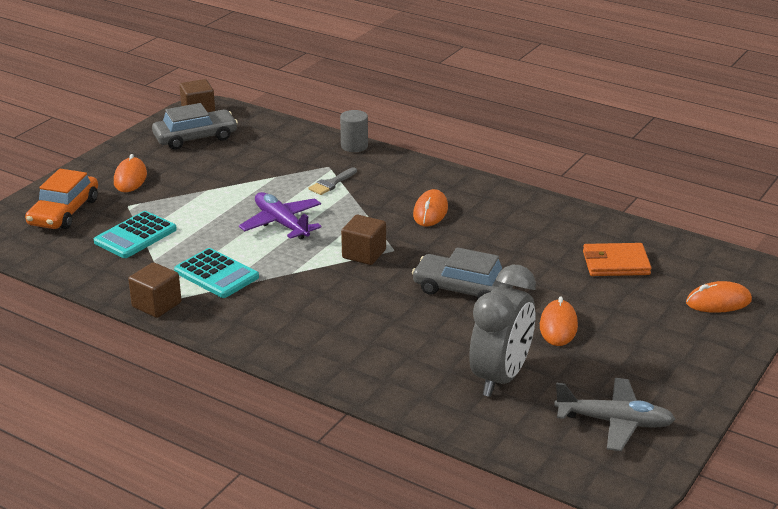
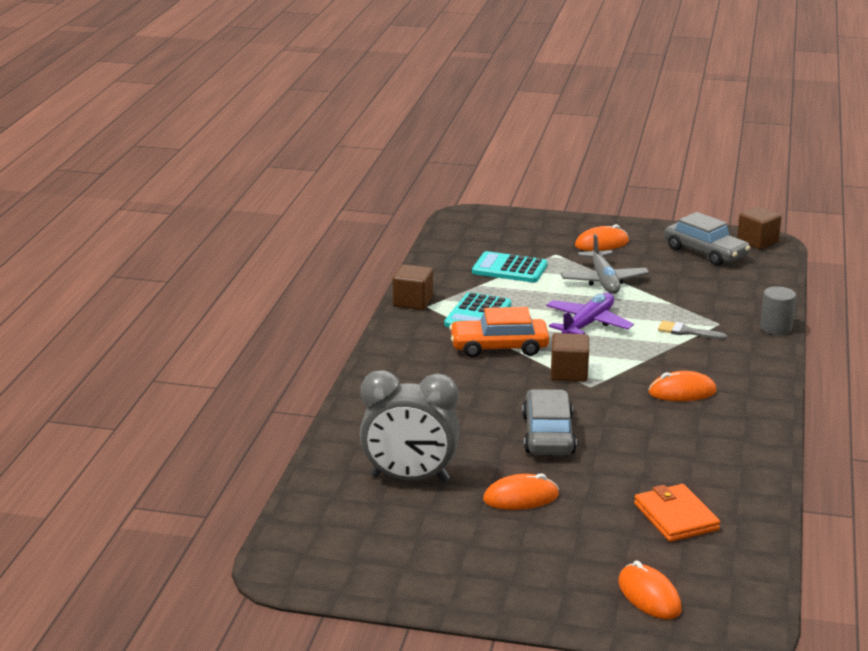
camera: 70 degrees right, 5 degrees down
orange car [25,169,98,229] -> orange car moved to [449,307,549,358]
grey plane [554,378,675,451] -> grey plane moved to [561,234,649,294]

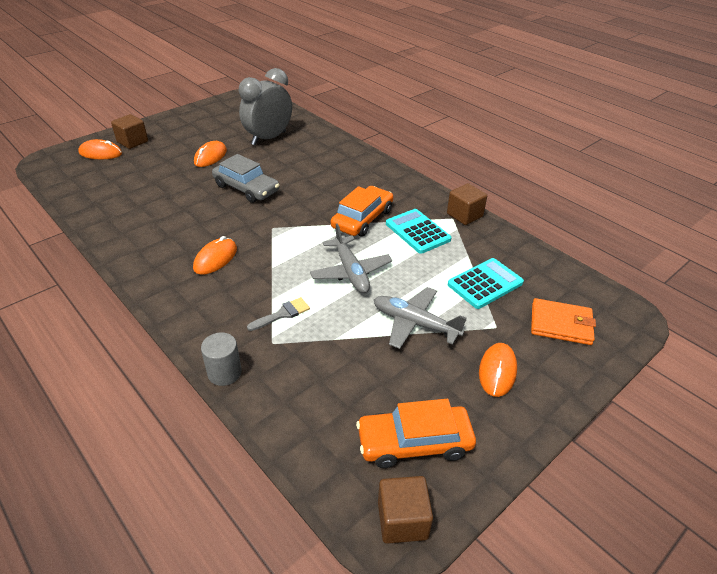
camera: 125 degrees right, 15 degrees up
purple plane [546,293,634,334] -> grey plane [310,223,392,293]
brown cube [551,333,589,382] -> brown cube moved to [111,114,148,149]
orange wallet [634,484,720,542] -> orange wallet moved to [531,298,596,345]
grey car [664,212,750,266] -> orange car [356,399,476,468]

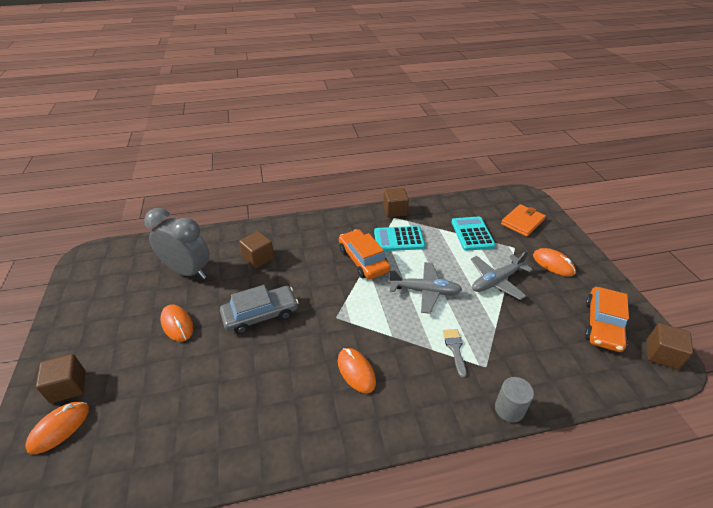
camera: 60 degrees left, 0 degrees up
grey clock [239,68,292,145] -> grey clock turned 135 degrees clockwise [144,208,210,279]
none -> brown cube [239,231,274,269]

